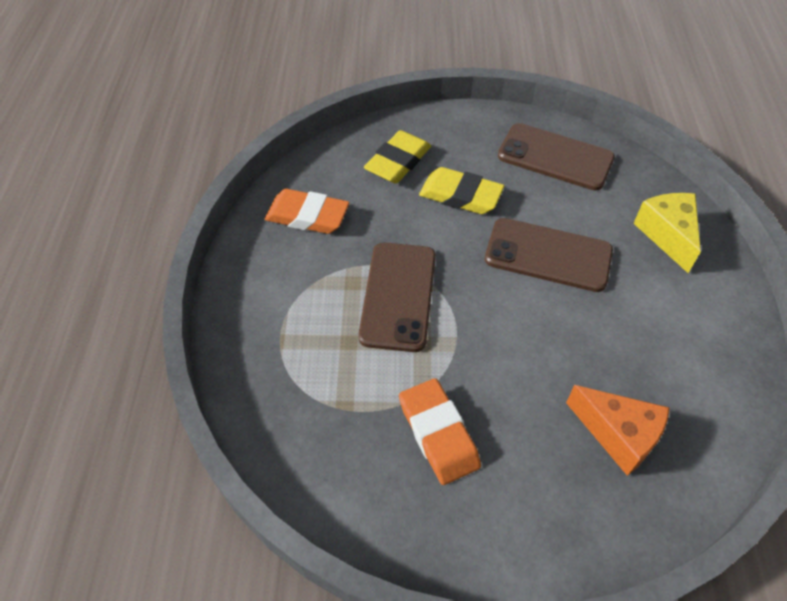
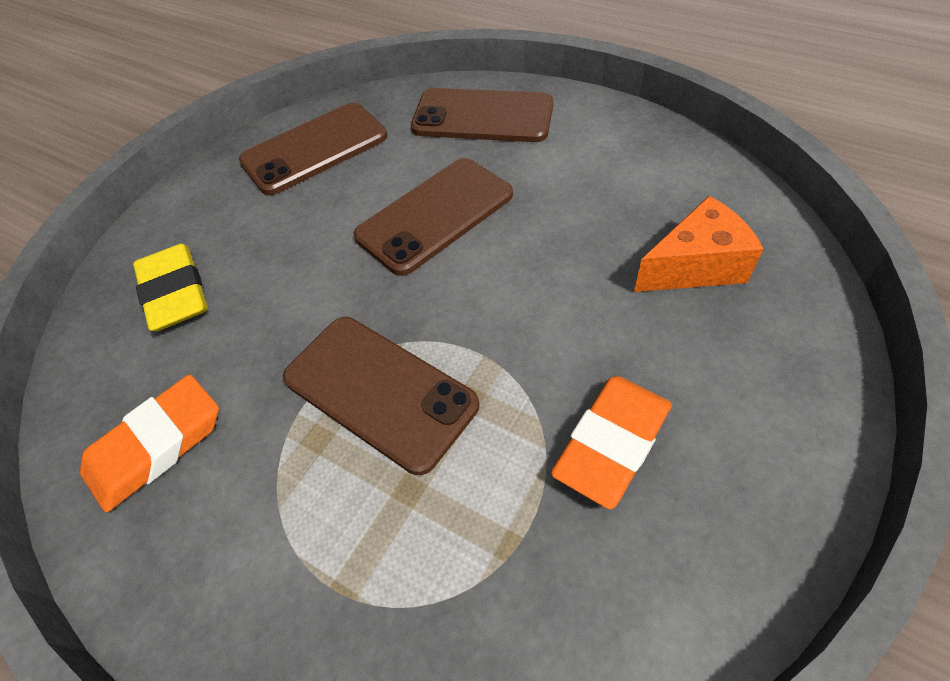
camera: 55 degrees left, 0 degrees up
orange eraser [399,378,481,485] -> orange eraser turned 60 degrees counterclockwise [551,376,672,509]
yellow eraser [419,167,504,214] -> none
yellow cheese [633,193,701,273] -> brown phone [411,88,553,142]

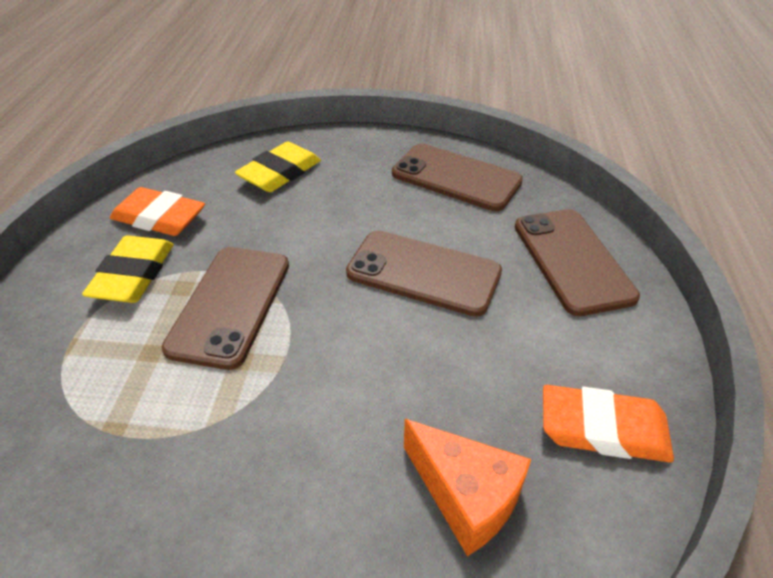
camera: 60 degrees right, 10 degrees down
orange eraser [551,376,672,509] -> orange eraser moved to [543,385,674,463]
none -> yellow eraser [82,235,174,303]

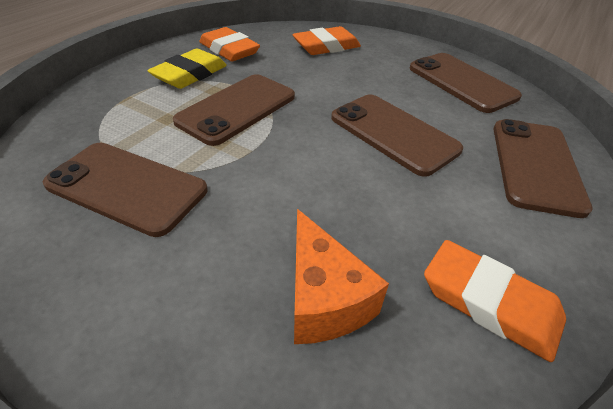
camera: 25 degrees right, 0 degrees up
yellow eraser [235,141,321,192] -> orange eraser [292,26,361,55]
none -> brown phone [43,143,208,237]

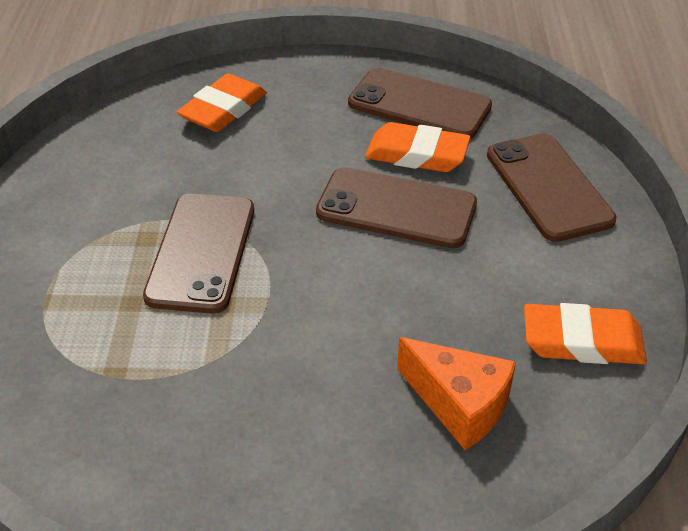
camera: 30 degrees left, 0 degrees up
brown phone [43,143,208,237] -> none
yellow eraser [148,49,227,89] -> none
orange eraser [199,27,260,62] -> orange eraser moved to [365,122,471,172]

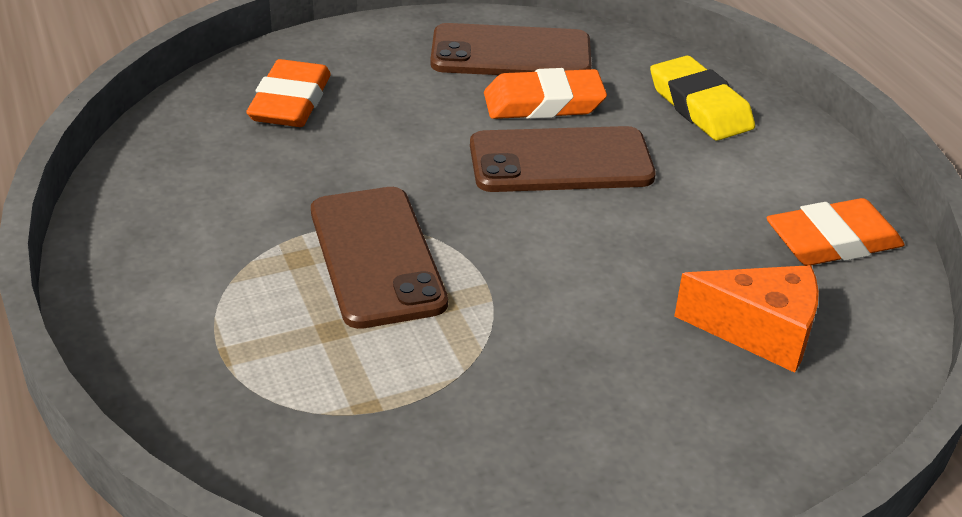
camera: 25 degrees left, 5 degrees down
brown phone [487,134,617,242] -> yellow eraser [650,55,755,141]

